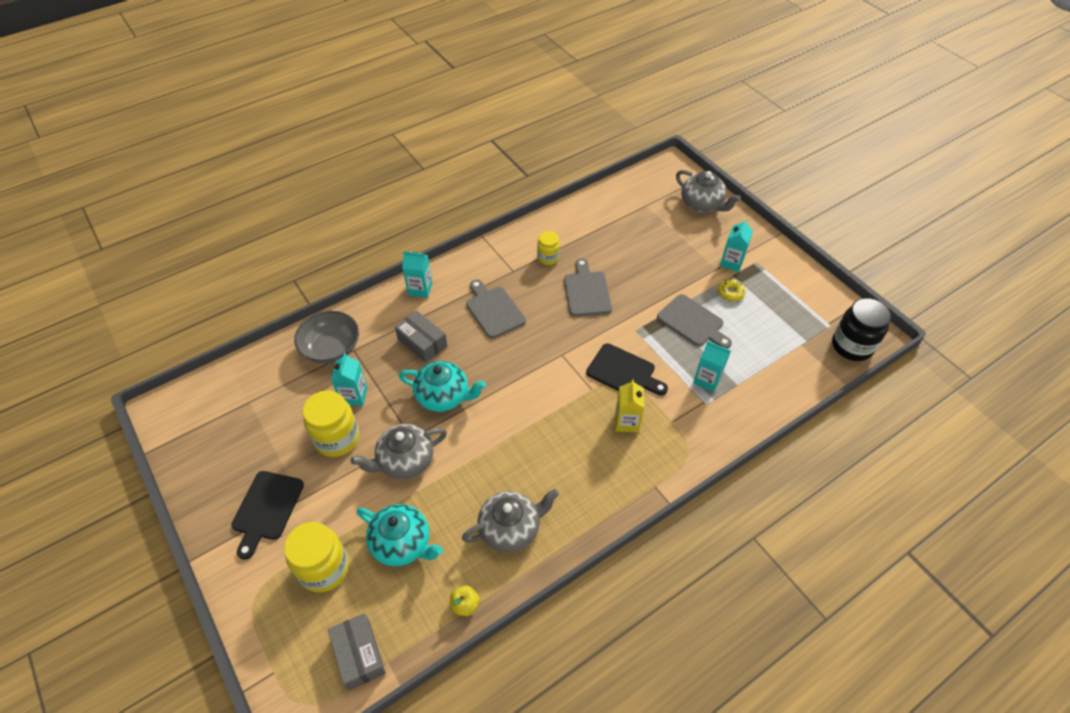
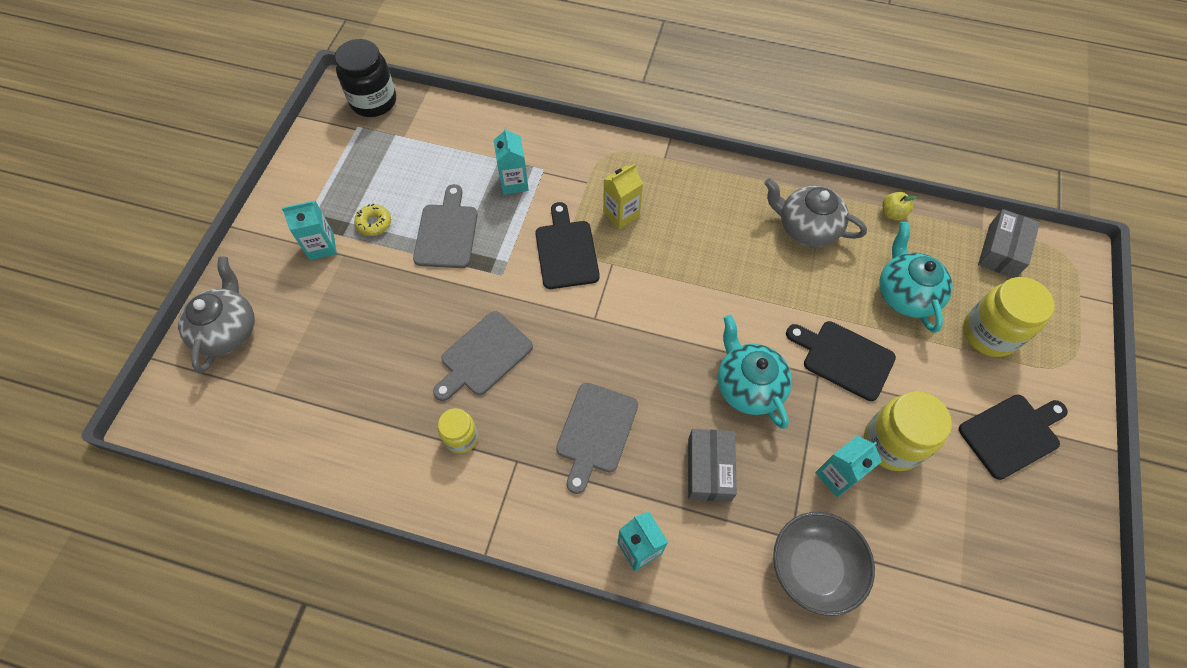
camera: 130 degrees left, 10 degrees up
grey teapot [351,424,447,480] -> black cutting board [786,321,896,401]

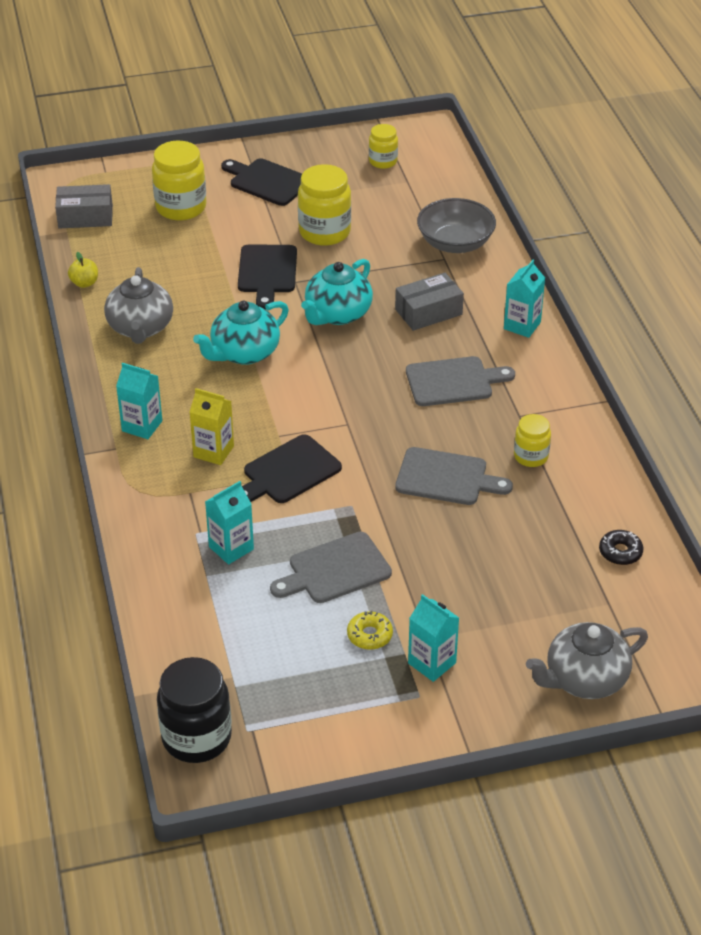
camera: 120 degrees left, 20 degrees down
turquoise carton [815,435,882,497] -> turquoise carton moved to [116,363,162,439]
turquoise teapot [880,222,953,333] -> turquoise teapot moved to [193,301,289,365]
none -> yellow jar [369,124,398,169]
none -> black donut [599,530,644,565]

